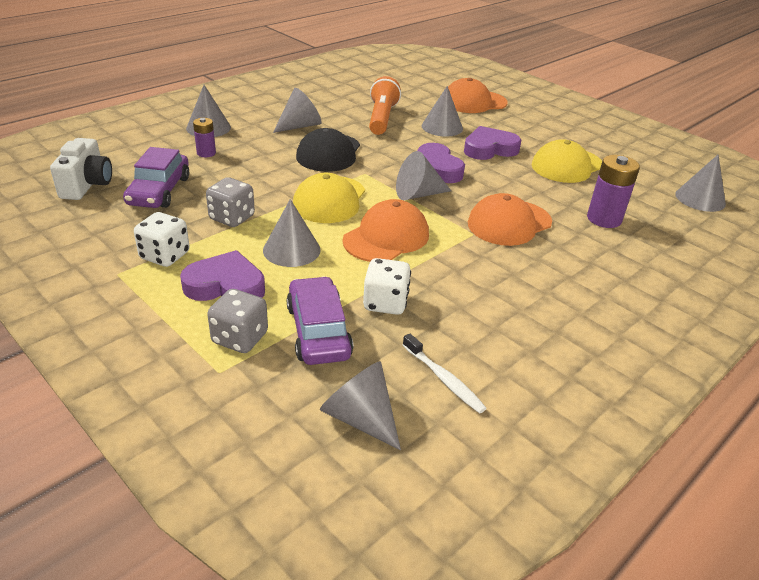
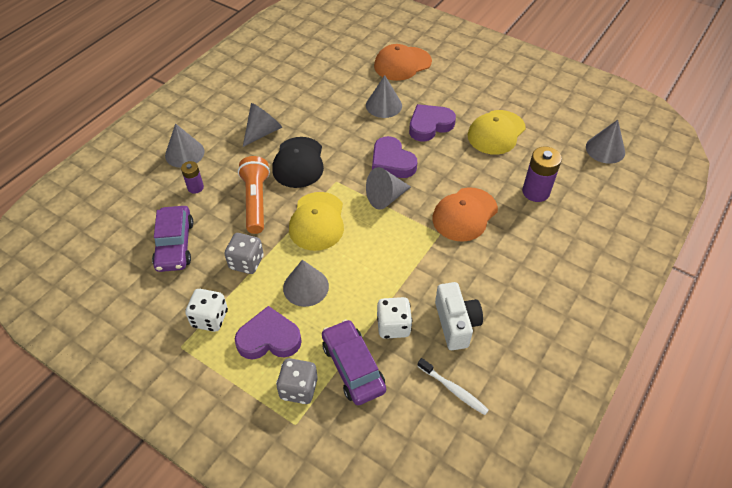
camera: 10 degrees left, 15 degrees up
white camera [50,138,112,200] -> white camera moved to [435,282,483,350]
grey cone [319,361,401,450] -> none
orange cap [342,199,429,262] -> none
orange flashlight [369,76,401,135] -> orange flashlight moved to [238,156,270,234]

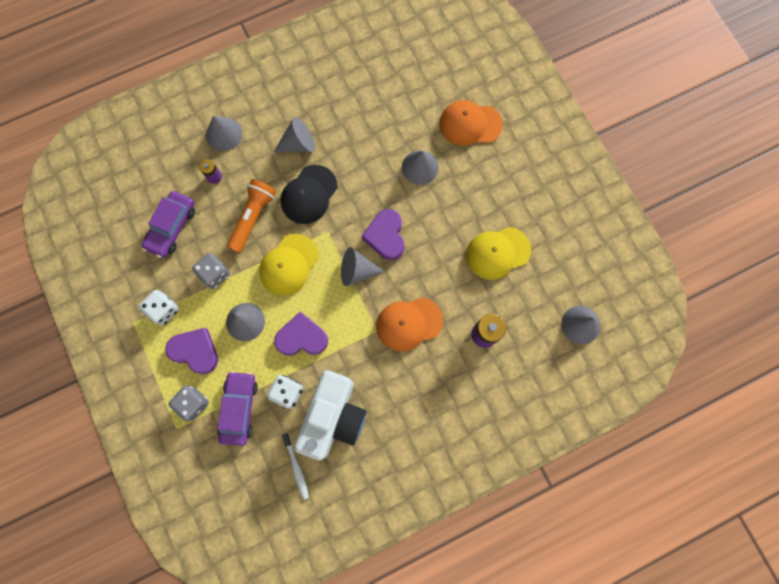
camera: 30 degrees right, 25 degrees up
purple heart [409,104,456,142] -> purple heart moved to [274,311,328,356]
white camera [435,282,483,350] -> white camera [294,370,366,460], size x1.62

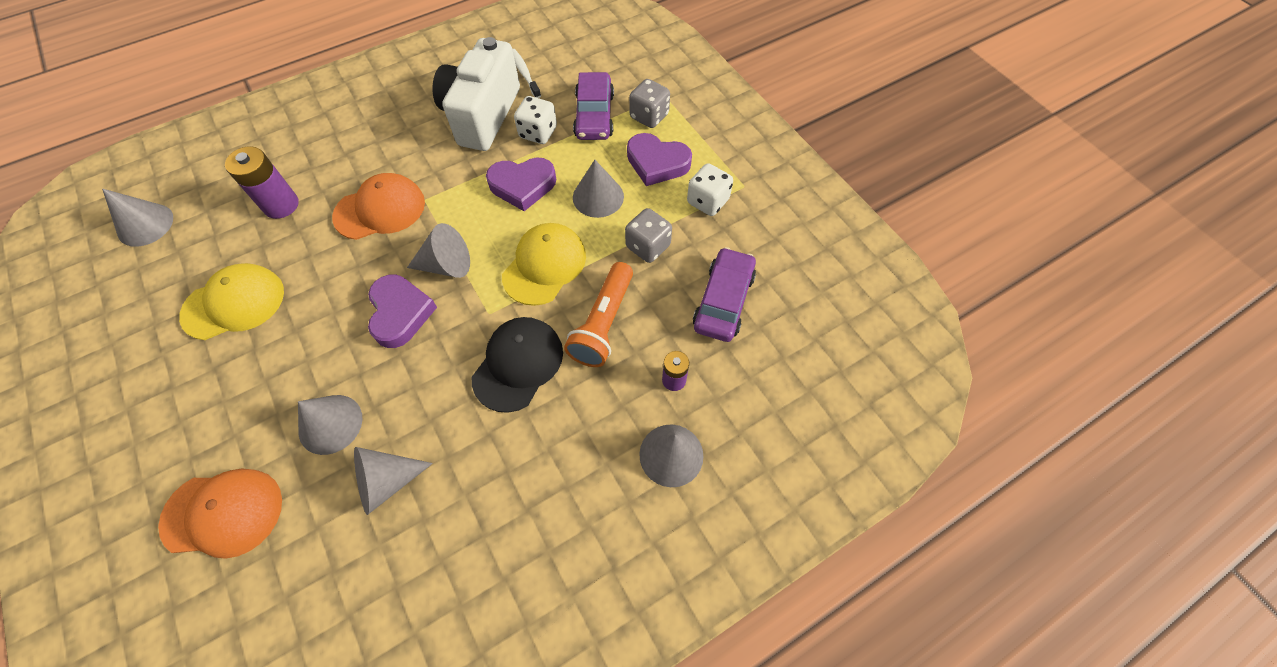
camera: 175 degrees right, 15 degrees down
grey cone [274,117,315,152] -> grey cone moved to [354,447,433,515]

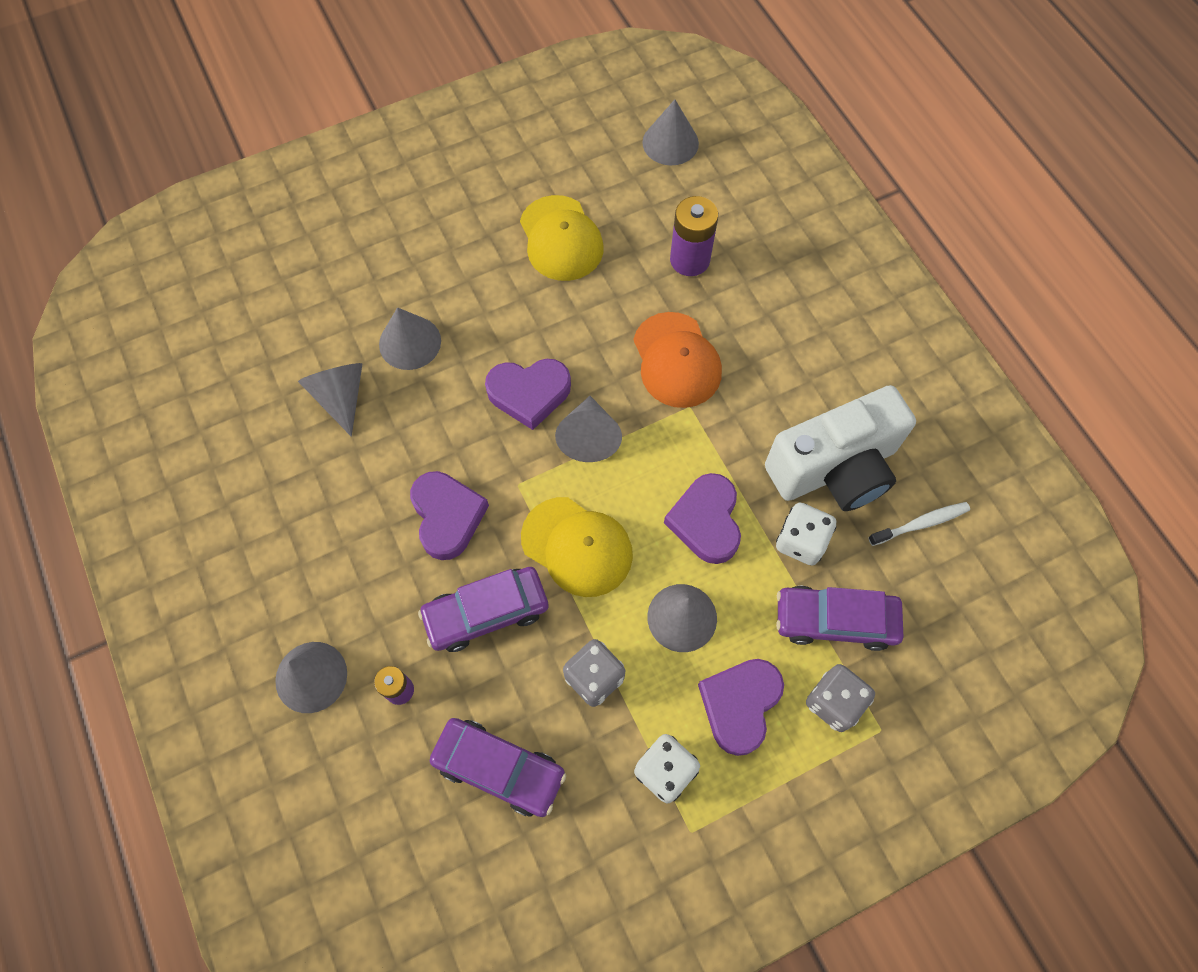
camera: 95 degrees right, 5 degrees up
orange cap [158,469,282,559] -> none
white camera [433,37,520,151] -> white camera turned 135 degrees clockwise [765,385,916,511]
black cap [472,317,563,413] -> purple heart [410,471,489,560]
orange flashlight [564,262,633,367] -> purple car [418,567,549,652]

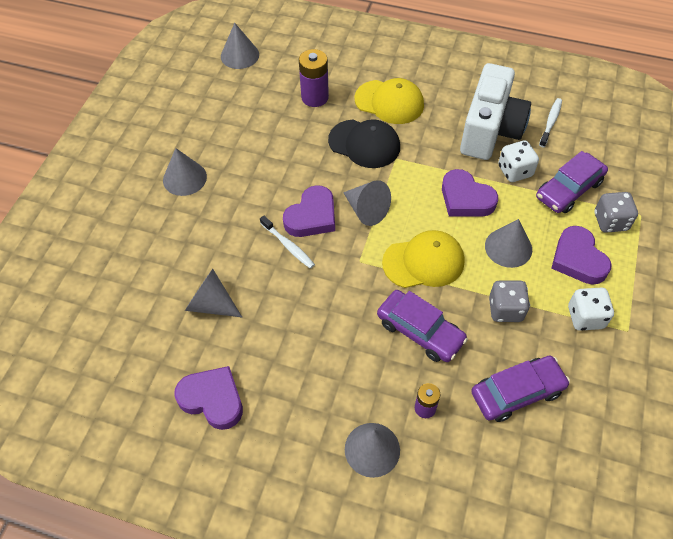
camera: 45 degrees left, 10 degrees down
grey cone [379,307,441,370] -> grey cone moved to [163,148,207,196]
purple heart [410,471,489,560] -> purple heart moved to [174,366,243,430]
purple car [418,567,549,652] -> purple car turned 75 degrees counterclockwise [377,290,468,362]
yellow cap [520,195,604,281] -> yellow cap moved to [355,78,424,124]
orange cap [633,312,722,408] -> black cap [328,119,400,168]
none -> white toothbrush [260,216,315,269]

